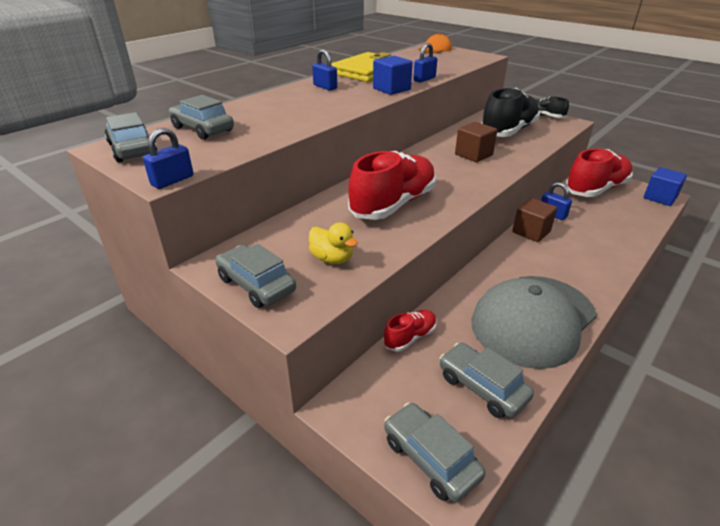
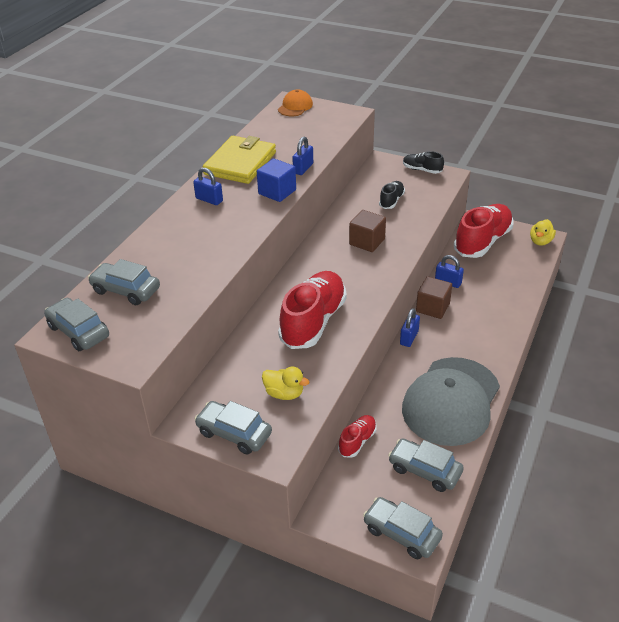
camera: 15 degrees left, 5 degrees up
blue padlock [143,128,193,189] -> blue padlock moved to [400,308,420,347]
black shoe [481,88,540,137] -> black shoe [379,181,405,209], size x0.49
blue cube [644,167,687,206] -> yellow duck [530,219,556,246]

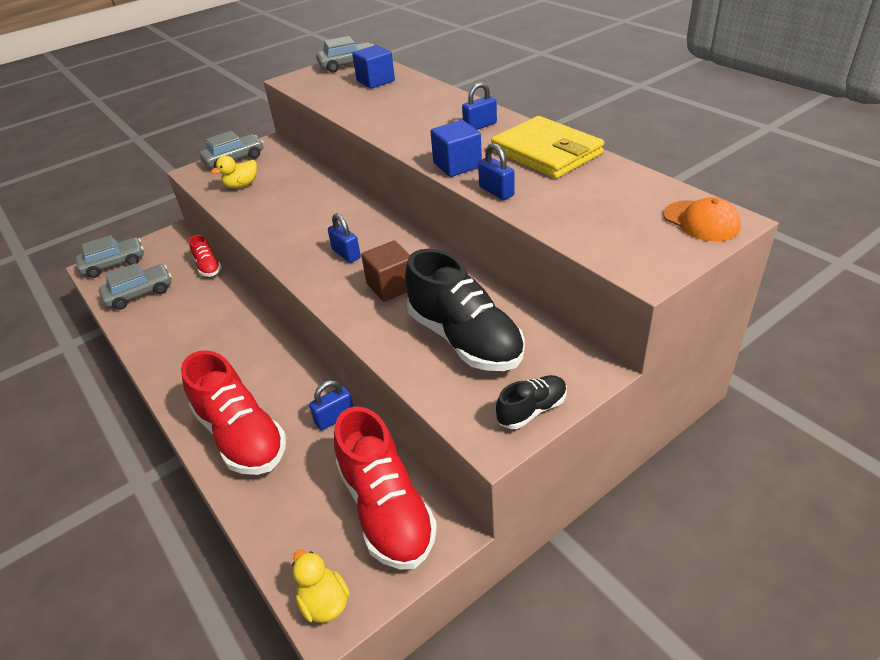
camera: 120 degrees right, 0 degrees up
grey car [88,259,160,305] -> blue cube [352,45,395,89]
red shoe [278,271,347,349] -> red shoe moved to [181,350,286,475]
black shoe [379,181,405,209] -> black shoe [405,249,525,371], size x2.04
blue padlock [400,308,420,347] -> blue padlock moved to [328,213,361,263]
grey cap [402,357,500,446] -> none
brown cube [416,276,452,319] -> none

